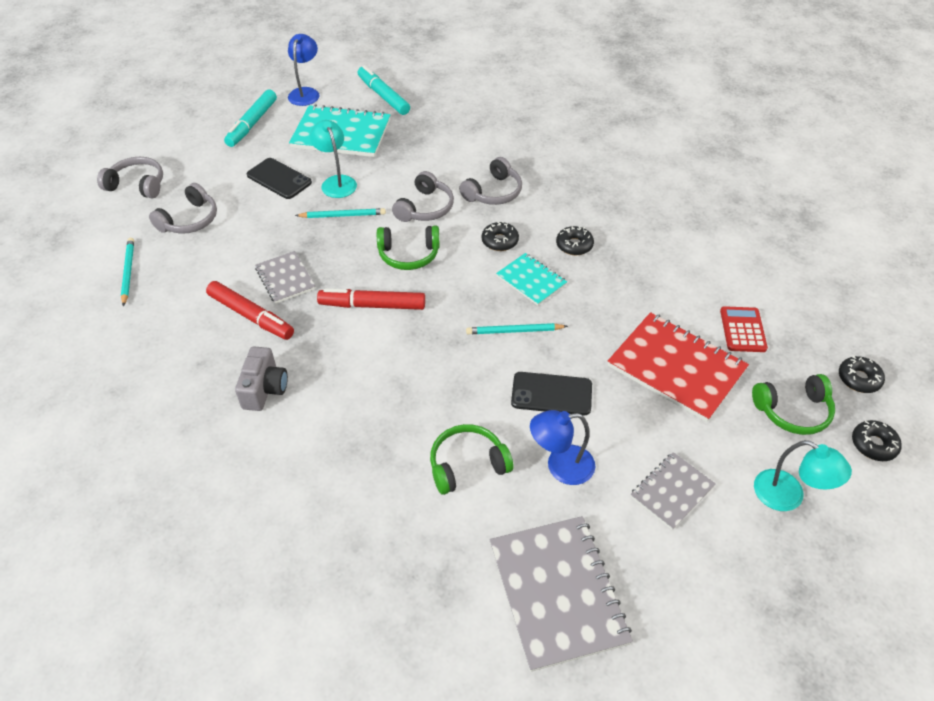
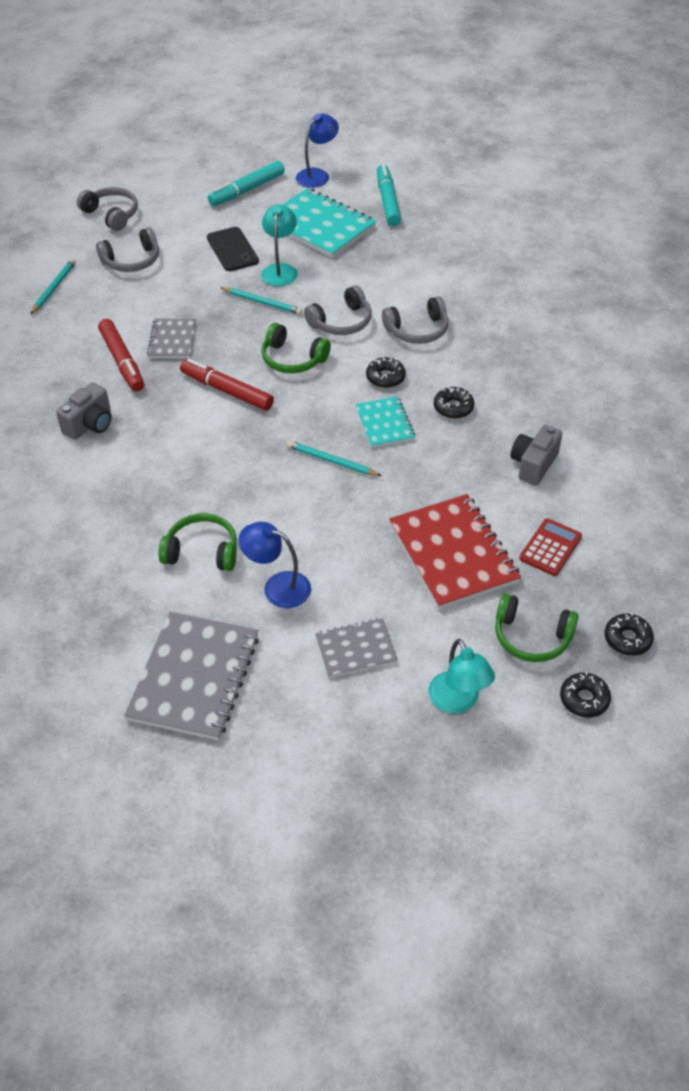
camera: 30 degrees right, 0 degrees up
black phone [511,372,592,415] -> none
none -> grey camera [510,425,562,486]

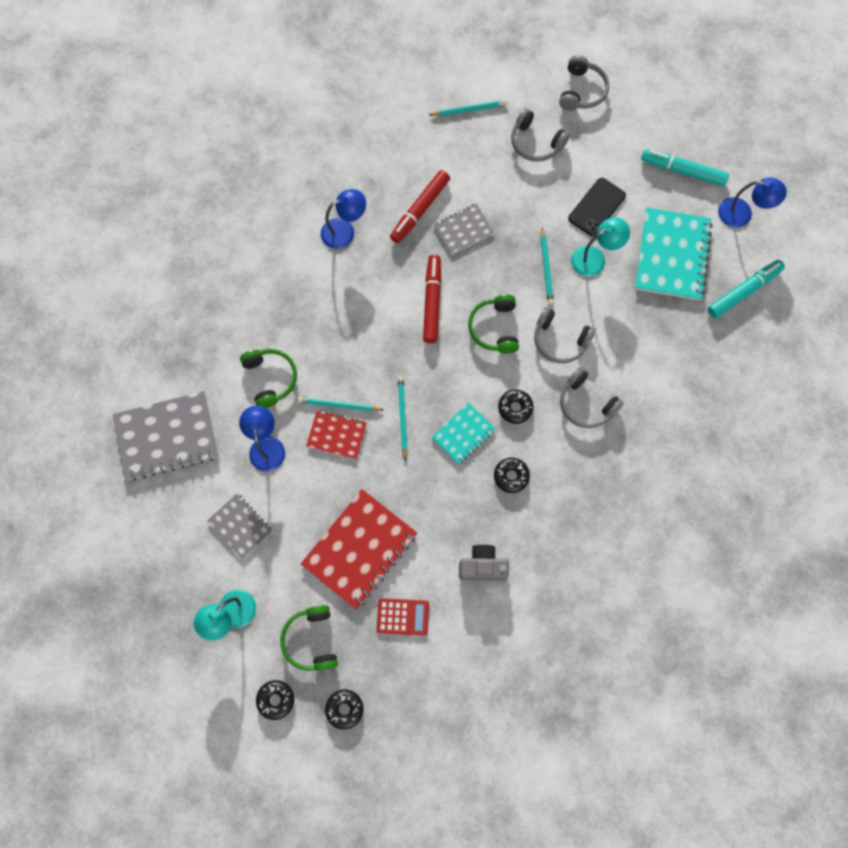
camera: 60 degrees right, 25 degrees up
grey camera [56,382,112,440] -> blue lamp [321,189,366,249]
none -> turquoise pencil [297,397,383,412]
none -> red notebook [306,410,367,459]

